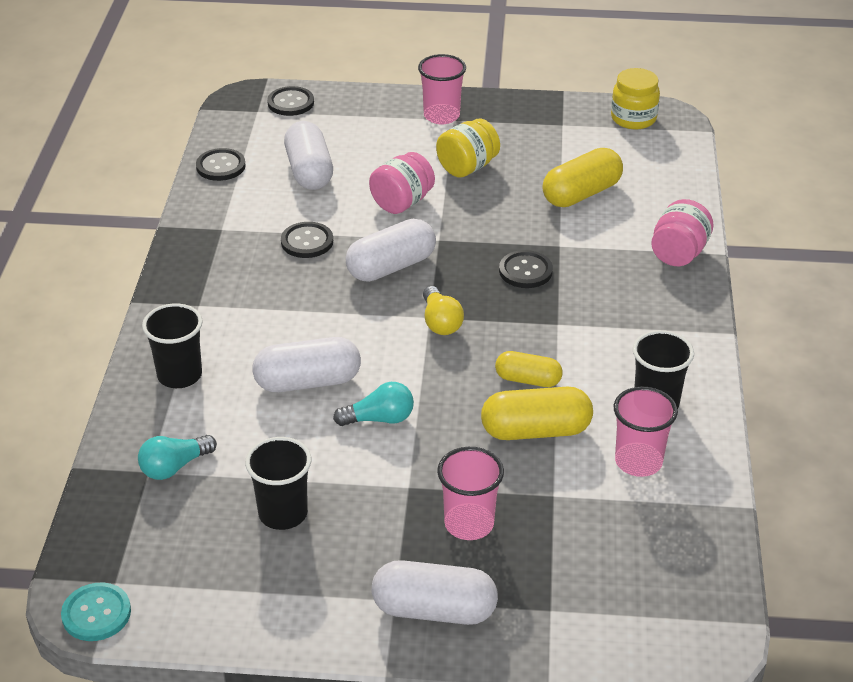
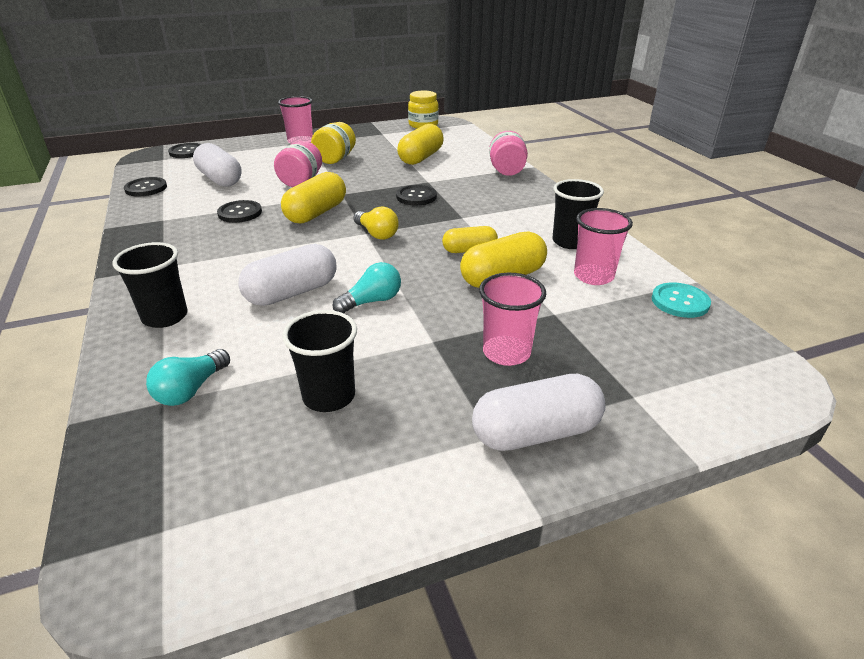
camera: 25 degrees left, 5 degrees down
turquoise button [61,583,131,641] -> turquoise button moved to [652,283,711,318]
white capsule [345,219,436,282] -> yellow capsule [281,172,346,224]

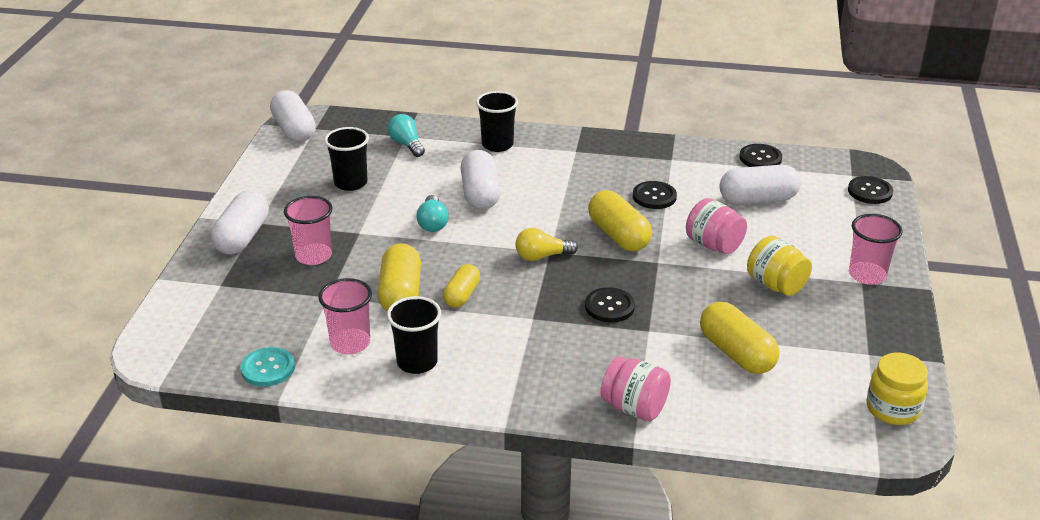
camera: 120 degrees right, 0 degrees up
none -> white capsule [270,90,316,142]

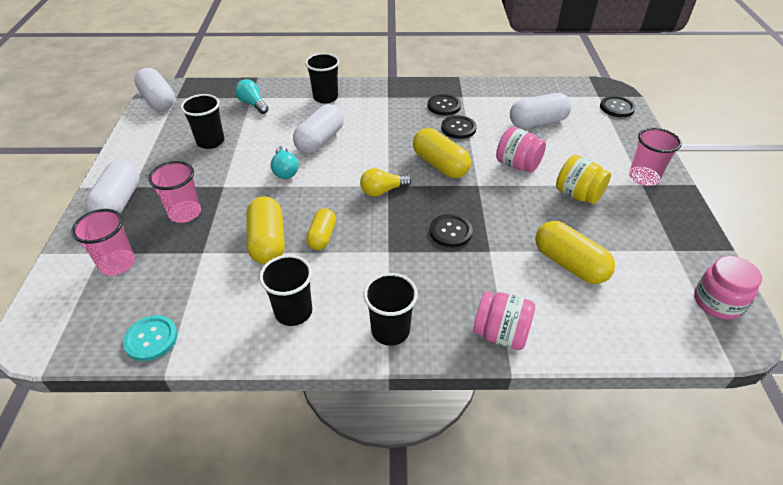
camera: 10 degrees left, 10 degrees up
pink cup [318,278,372,354] -> pink cup moved to [71,209,135,275]
white capsule [461,150,500,210] -> white capsule turned 45 degrees clockwise [293,104,344,154]
black button [740,144,782,167] -> black button moved to [428,94,461,116]
yellow jar [867,353,928,425] -> pink jar [694,256,762,320]
none -> black cup [363,273,418,346]

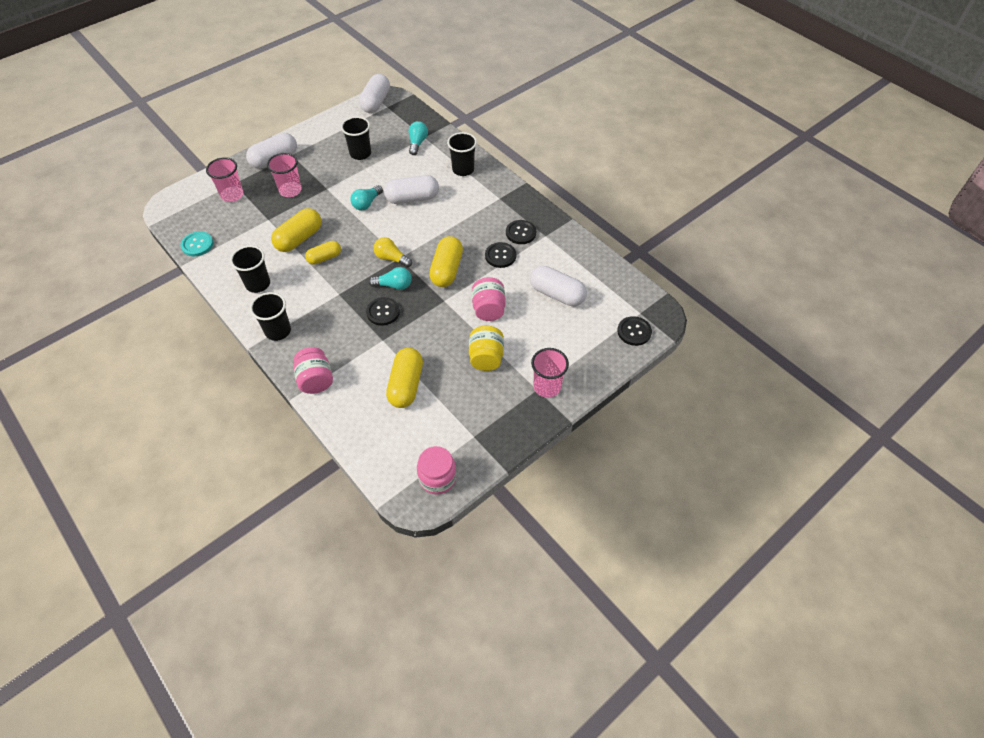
camera: 50 degrees right, 10 degrees up
none -> turquoise light bulb [369,267,412,290]

